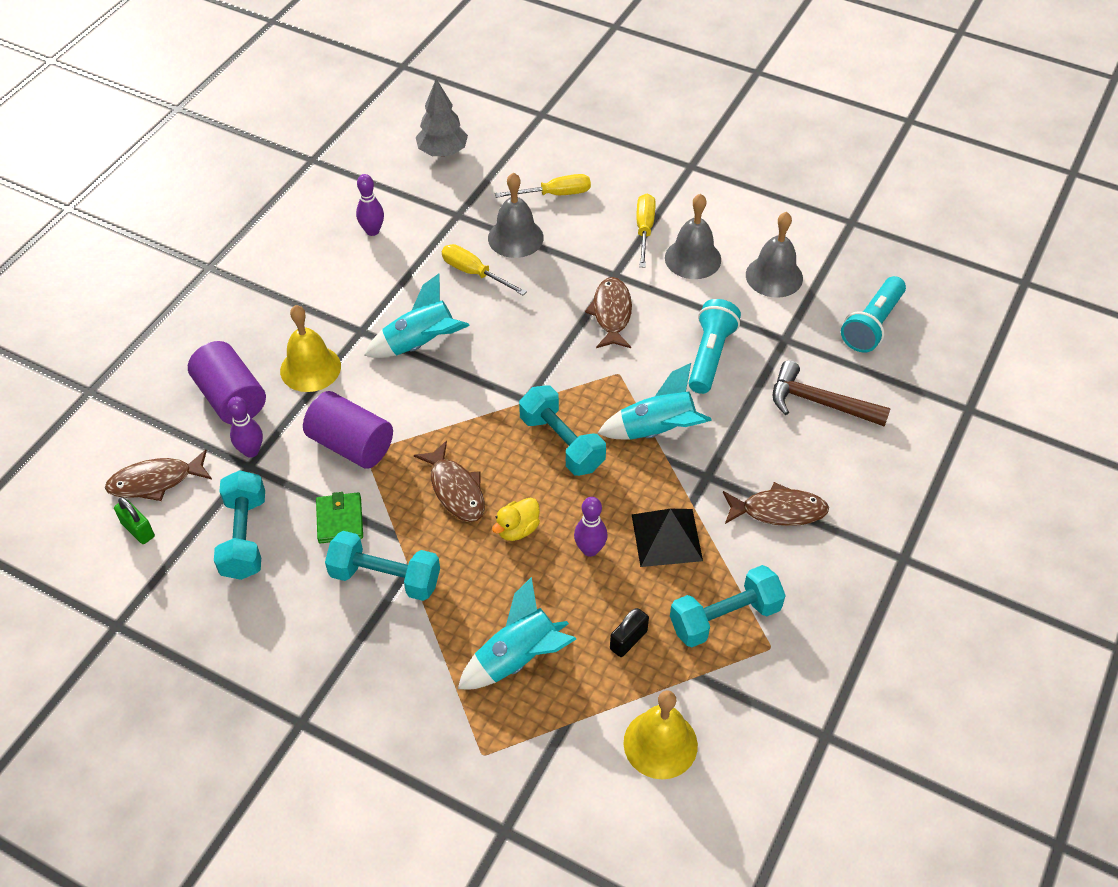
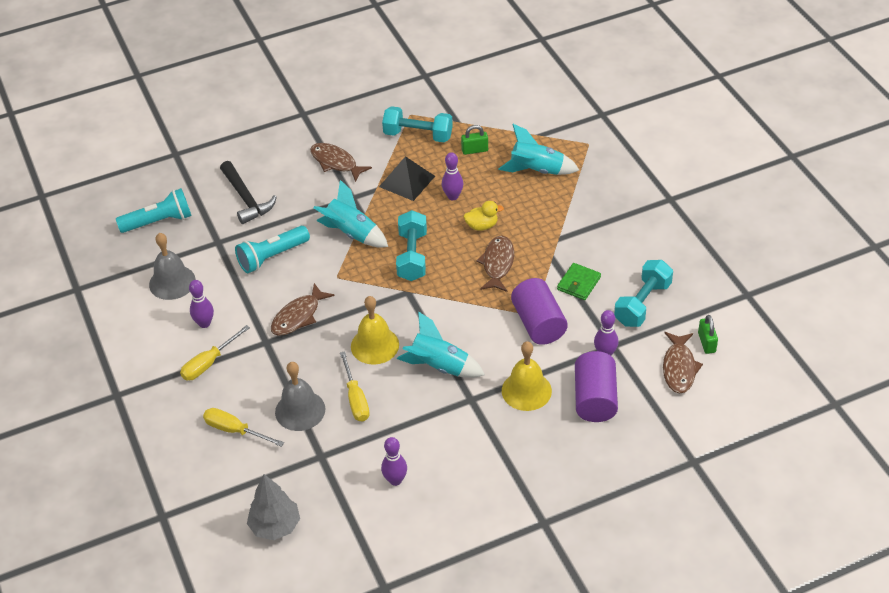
camera: 140 degrees left, 5 degrees down
brown fish [105,450,212,501] -> brown fish turned 75 degrees clockwise [663,332,703,394]
turquoise dumbbell [325,531,440,601] -> none
black padlock [610,608,649,657] -> green padlock [461,125,488,155]
yellow bell [624,690,698,779] -> yellow bell moved to [351,296,399,365]
grey bell [665,194,721,279] -> purple bowling pin [189,280,214,328]
brown hammer [773,360,891,427] -> black hammer [220,161,277,224]

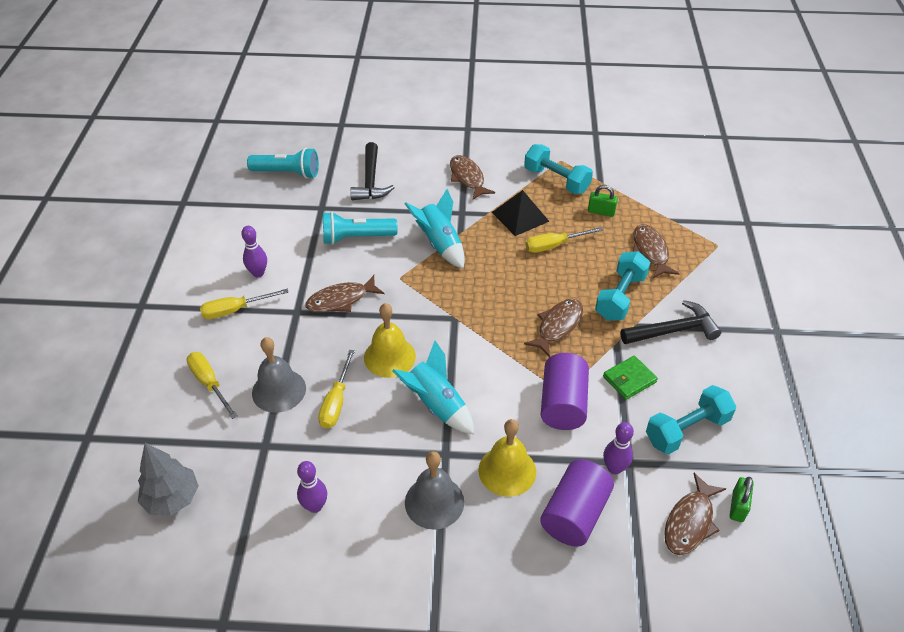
camera: 25 degrees right, 0 degrees up
grey bell [149,233,196,300] -> grey bell moved to [405,451,464,530]
turquoise dumbbell [396,210,427,281] -> turquoise dumbbell moved to [595,251,651,321]
purple bowling pin [442,152,463,200] -> yellow screwdriver [526,227,603,253]
yellow duck [464,201,504,231] -> none
turquoise rocket [498,124,579,175] -> brown fish [632,224,680,278]
none -> black hammer [621,300,721,344]

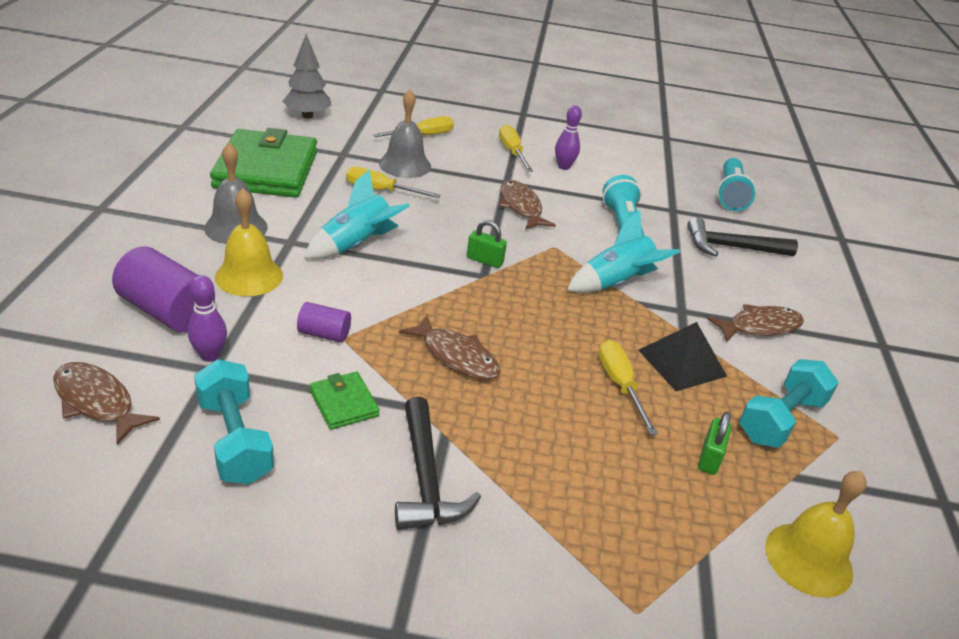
camera: 90 degrees right, 10 degrees down
purple bowling pin [297,461,327,513] -> green wallet [210,128,317,198]
yellow bell [364,303,416,378] -> yellow bell moved to [765,471,867,598]
purple cylinder [541,353,589,430] -> purple cylinder [297,302,351,343], size x0.55
turquoise dumbbell [595,251,651,321] -> none
brown fish [632,224,680,278] -> none
green padlock [730,477,754,522] -> green padlock moved to [467,220,507,268]

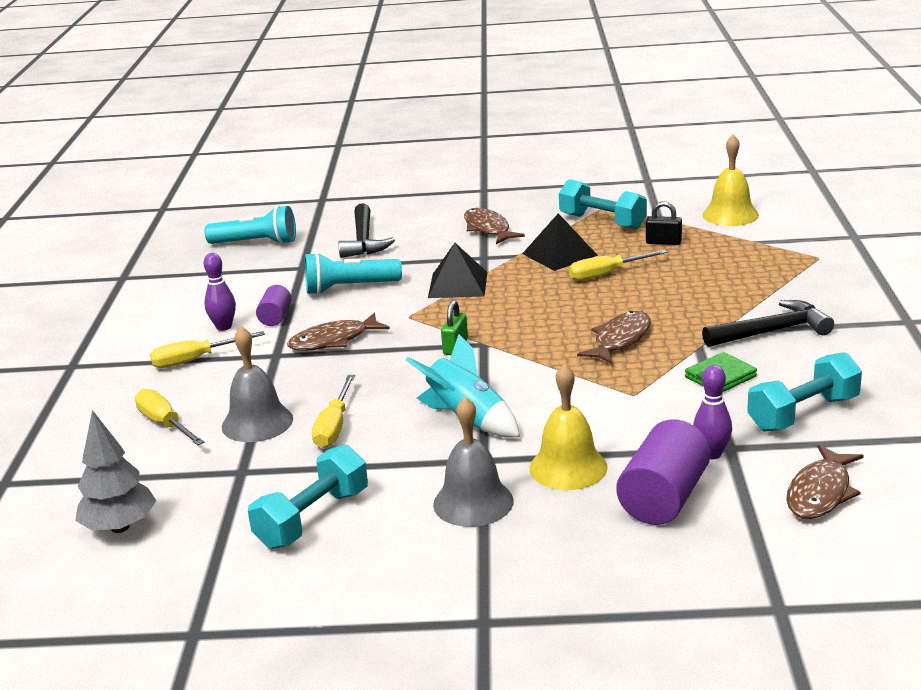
camera: 90 degrees left, 10 degrees down
green wallet [210,128,317,198] -> turquoise dumbbell [248,445,368,549]
purple cylinder [297,302,351,343] -> purple cylinder moved to [256,285,291,326]
turquoise rocket [567,210,680,293] -> black pyramid [428,243,487,298]
green padlock [698,412,731,475] -> black padlock [646,201,682,245]

